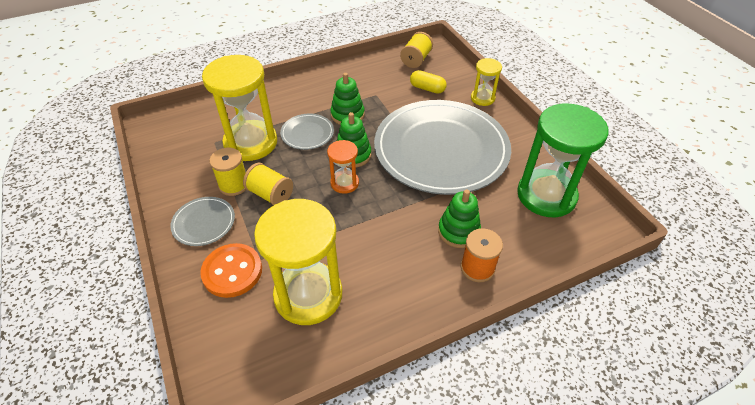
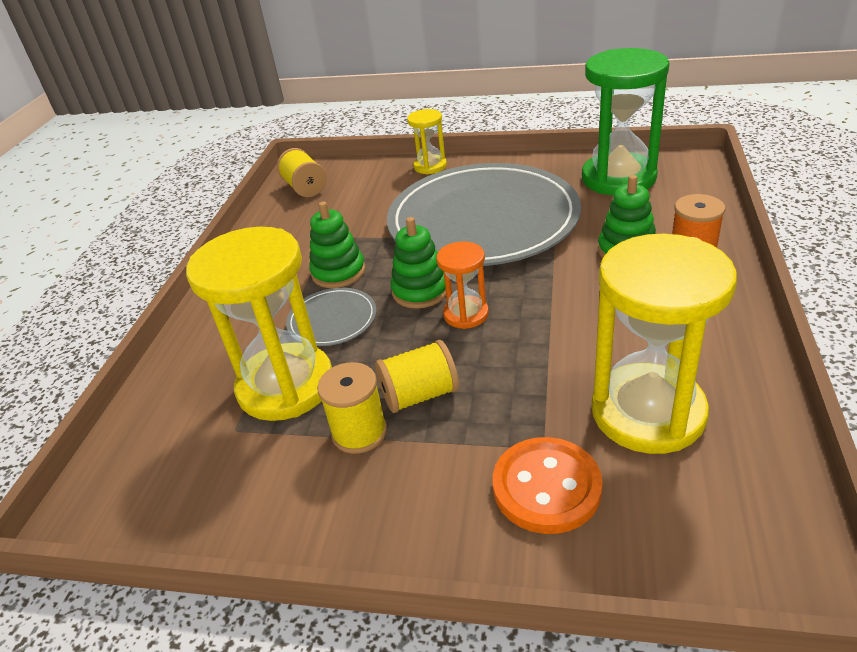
camera: 50 degrees left, 10 degrees down
grey plate [170,197,235,246] -> none
yellow capsule [410,70,447,94] -> none

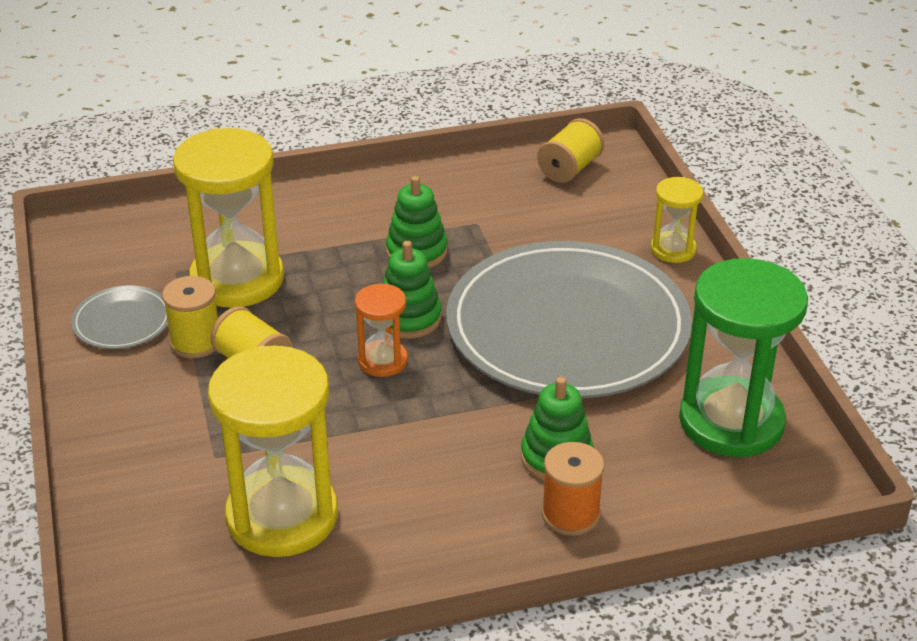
camera: 60 degrees right, 0 degrees up
grey plate [286,288,376,346] -> grey plate moved to [71,286,168,349]
orange button [493,437,603,534] -> none

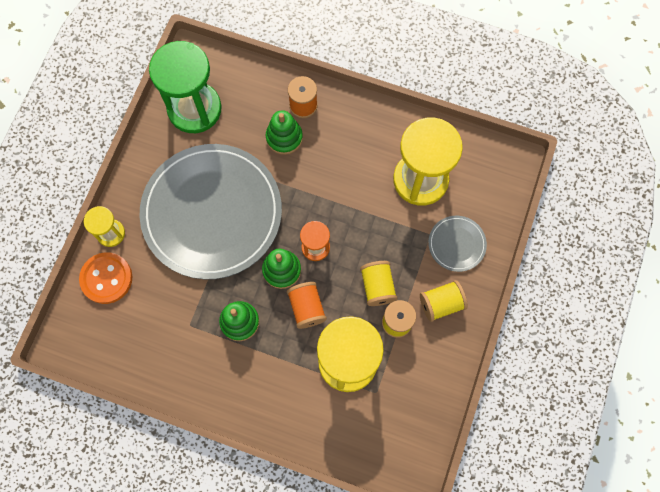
camera: 145 degrees left, 35 degrees up
grey plate [71,286,168,349] -> grey plate moved to [428,216,487,272]
yellow spool [537,118,604,183] -> yellow spool moved to [420,280,468,322]
none -> orange button [79,252,132,304]
none -> orange spool [287,282,327,329]

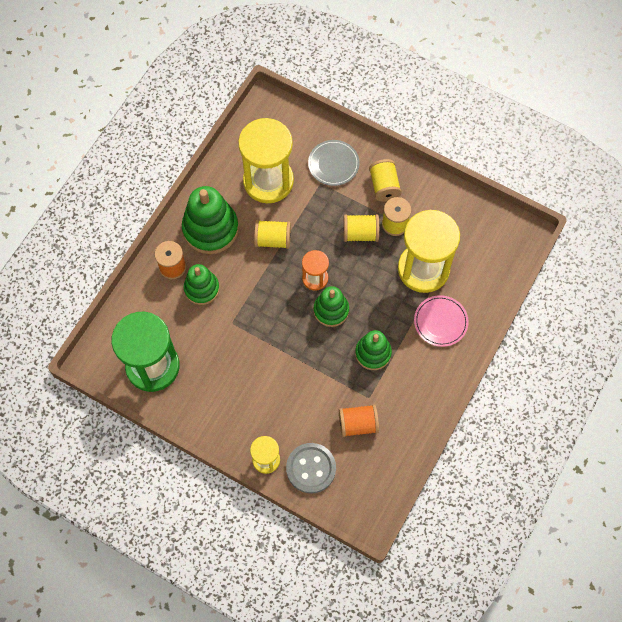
camera: 80 degrees left, 5 degrees down
orange button [79,252,132,304] -> grey button [286,443,336,494]
grey plate [139,144,282,279] -> none
orange spool [287,282,327,329] -> orange spool moved to [339,404,379,437]
none -> green stacking toy [182,186,239,254]
none -> yellow spool [254,220,291,249]
none -> pink plate [414,295,469,347]

